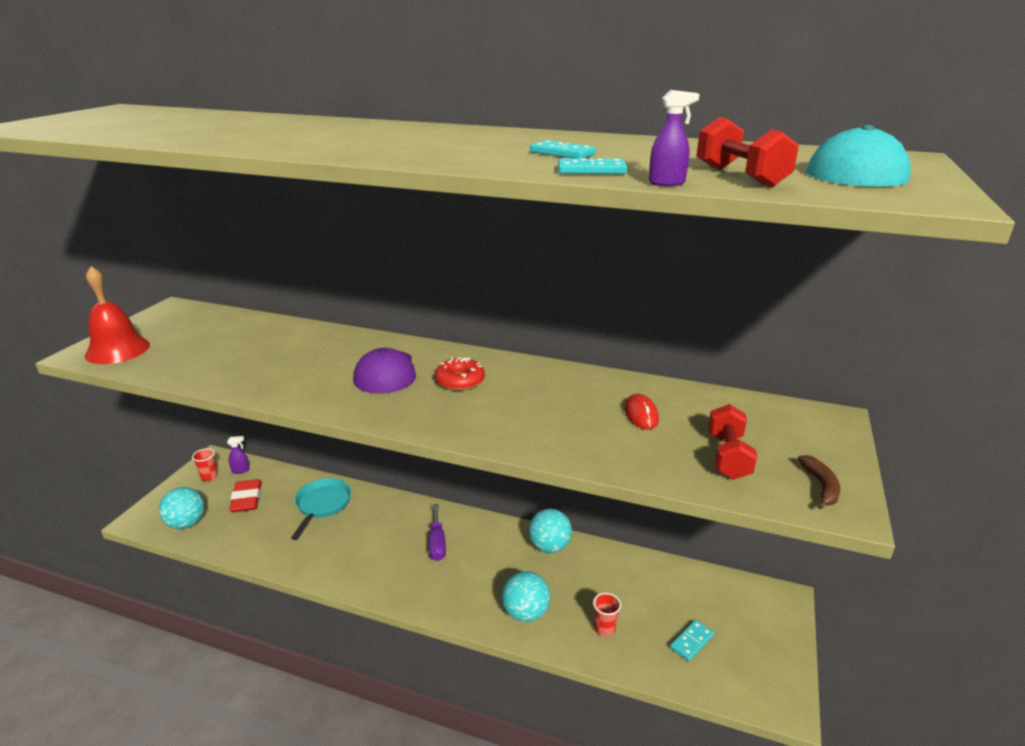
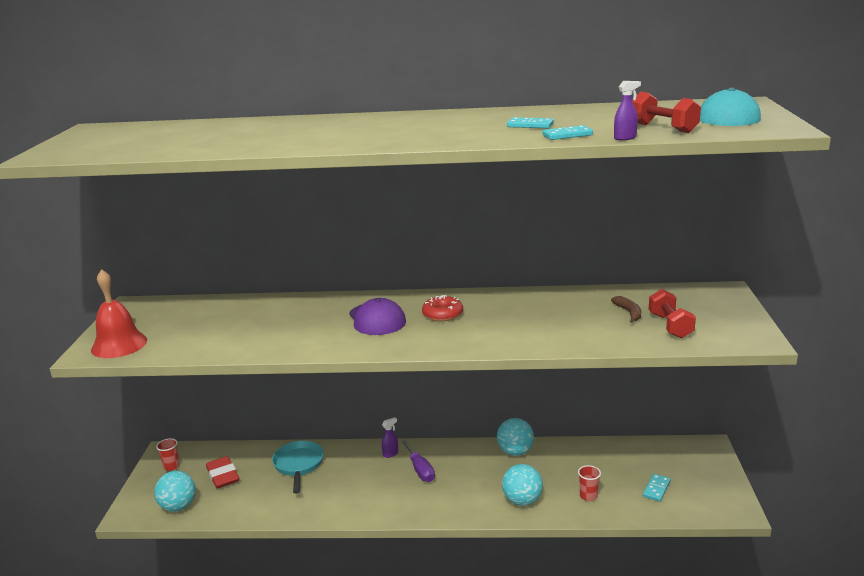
camera: 15 degrees left, 5 degrees down
purple spray bottle [227,436,250,474] -> purple spray bottle moved to [382,417,398,458]
red mouse [624,394,659,429] -> none
brown banana [798,455,840,509] -> brown banana moved to [611,296,641,323]

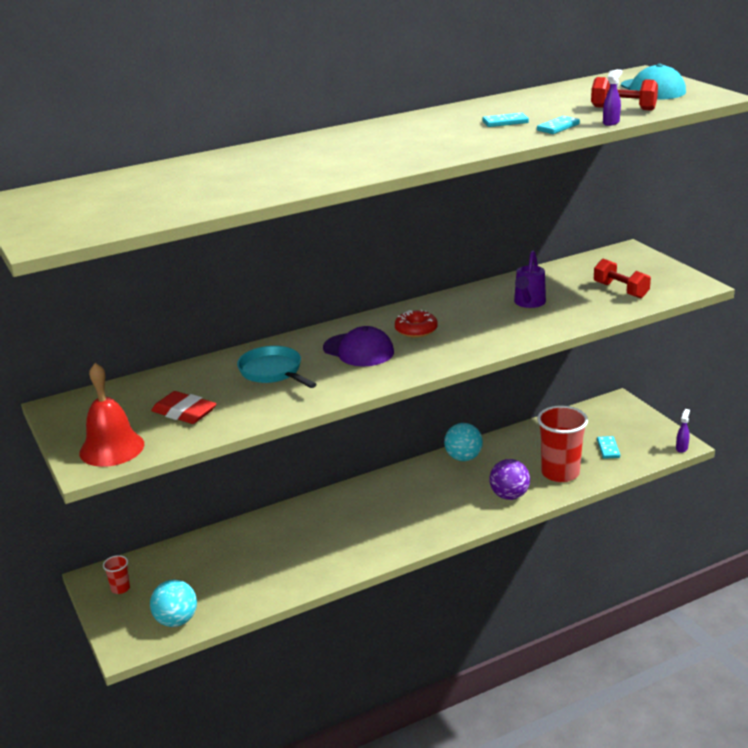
camera: 30 degrees left, 5 degrees up
red eraser [206,456,239,489] -> red eraser moved to [151,391,217,424]
turquoise pan [272,441,324,493] -> turquoise pan moved to [237,346,317,388]
purple spray bottle [382,417,398,458] -> purple spray bottle moved to [676,409,690,453]
purple screwdriver [402,440,435,482] -> none
turquoise ball [502,464,543,506] -> purple ball [489,459,530,500]
red cup [578,465,601,501] -> red cup [537,406,588,482], size x2.23
brown banana [611,296,641,323] -> none
none -> purple watering can [514,251,546,308]

